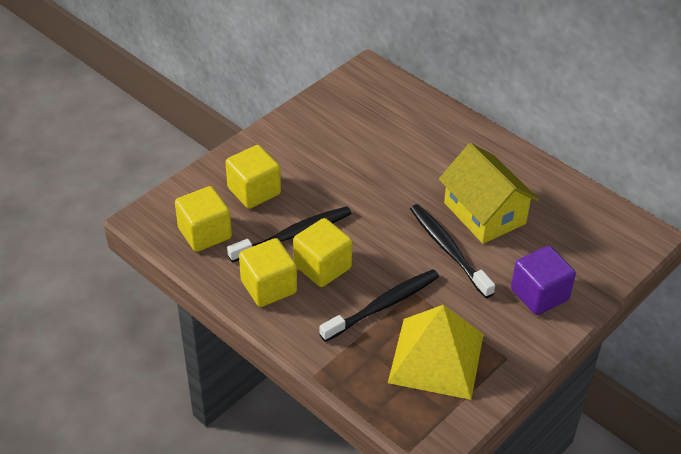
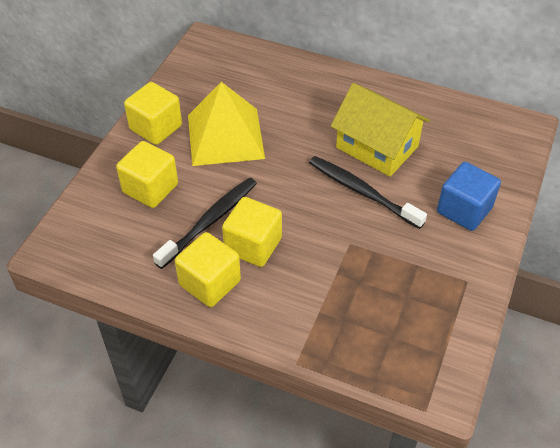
camera: 20 degrees left, 5 degrees up
yellow cube [175,186,232,252] -> yellow cube moved to [124,82,182,145]
black toothbrush [319,270,439,342] -> none
yellow pyramid [388,305,484,400] -> yellow pyramid moved to [188,82,265,166]
purple cube [511,246,576,315] -> blue cube [437,162,501,231]

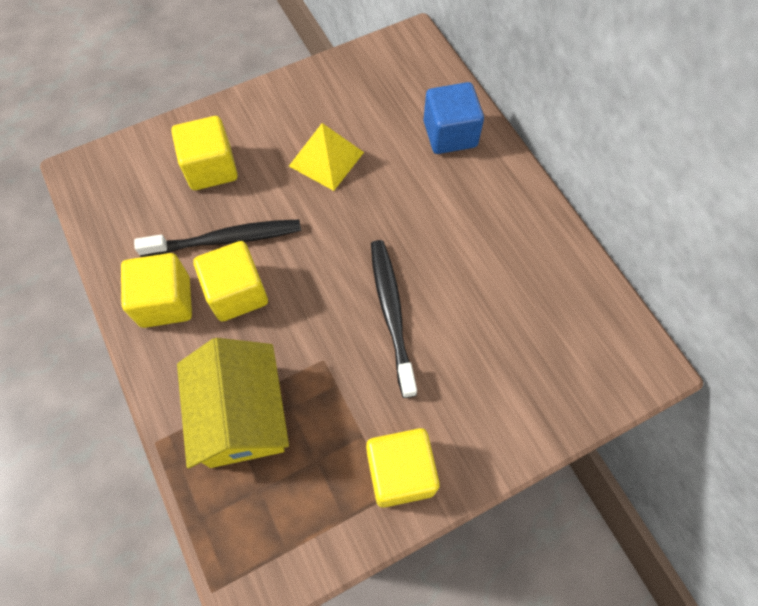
camera: 40 degrees right, 15 degrees up
yellow cube [124,82,182,145] -> yellow cube moved to [366,428,440,508]
yellow pyramid [188,82,265,166] -> yellow pyramid [289,123,364,191], size x0.65
yellow house [331,83,430,177] -> yellow house moved to [177,338,289,468]
blue cube [437,162,501,231] -> blue cube moved to [423,82,484,154]

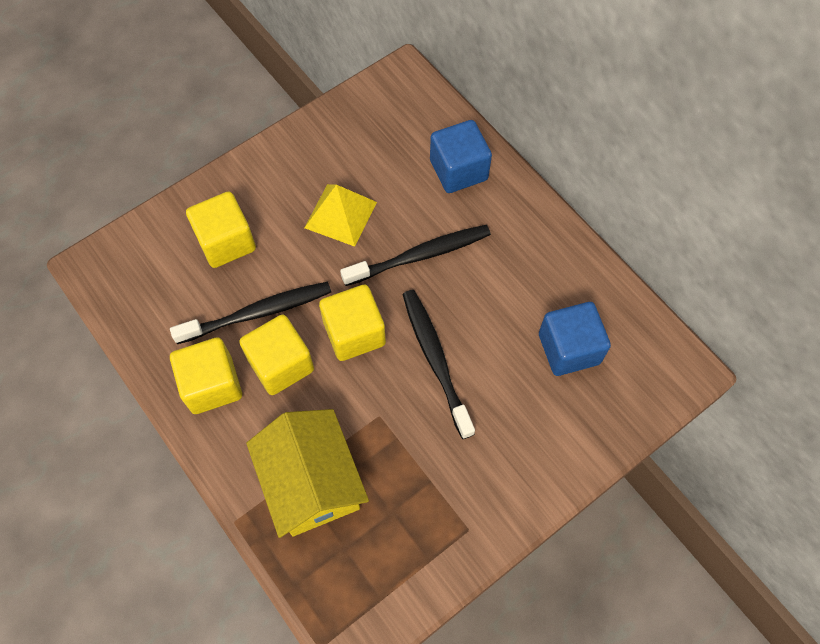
camera: 10 degrees left, 0 degrees up
yellow cube [366,428,440,508] -> yellow cube moved to [319,285,386,361]
none -> black toothbrush [340,225,491,286]
none -> blue cube [539,302,611,376]

